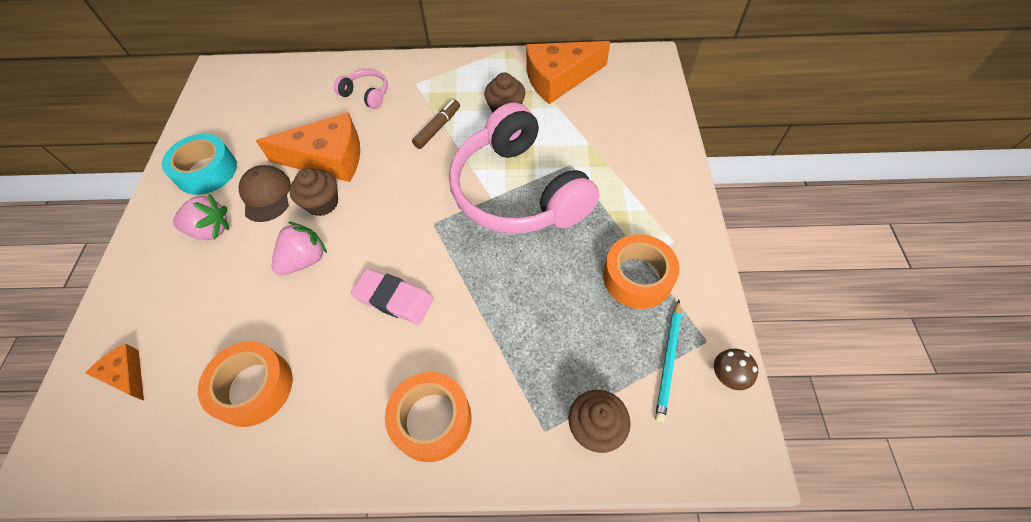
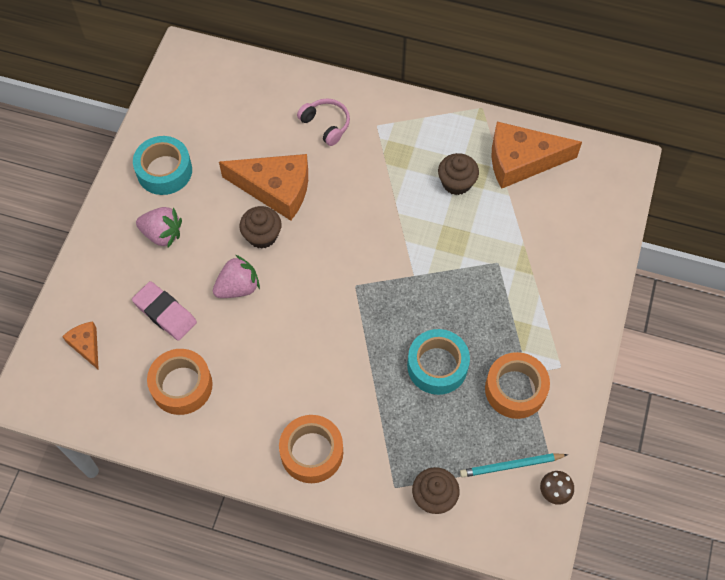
camera: 15 degrees right, 5 degrees up
brown cap [239,165,291,222] -> none
pink eraser [351,268,434,325] -> pink eraser moved to [132,281,197,341]
brown marker [412,100,460,149] -> none
pink headphones [449,102,600,234] -> none
turquoise pencil [655,300,681,423] -> turquoise pencil turned 45 degrees clockwise [460,453,568,478]
none -> turquoise tape [407,329,470,395]

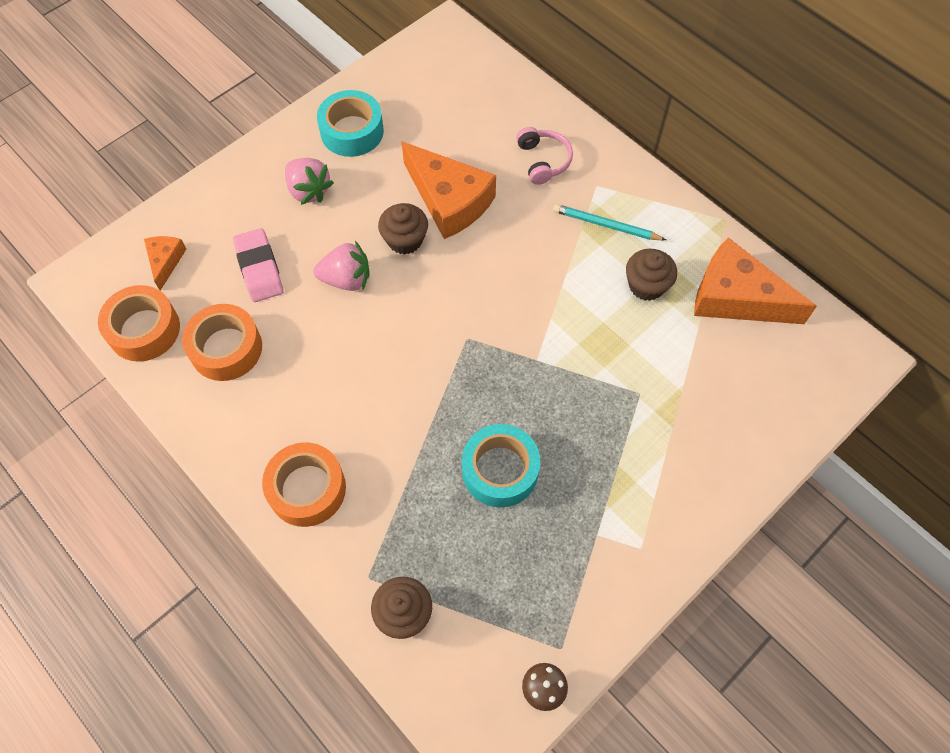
camera: 30 degrees right, 0 degrees up
turquoise pencil [460,453,568,478] -> turquoise pencil moved to [553,204,666,240]
orange tape [485,352,550,419] -> orange tape moved to [98,285,180,362]

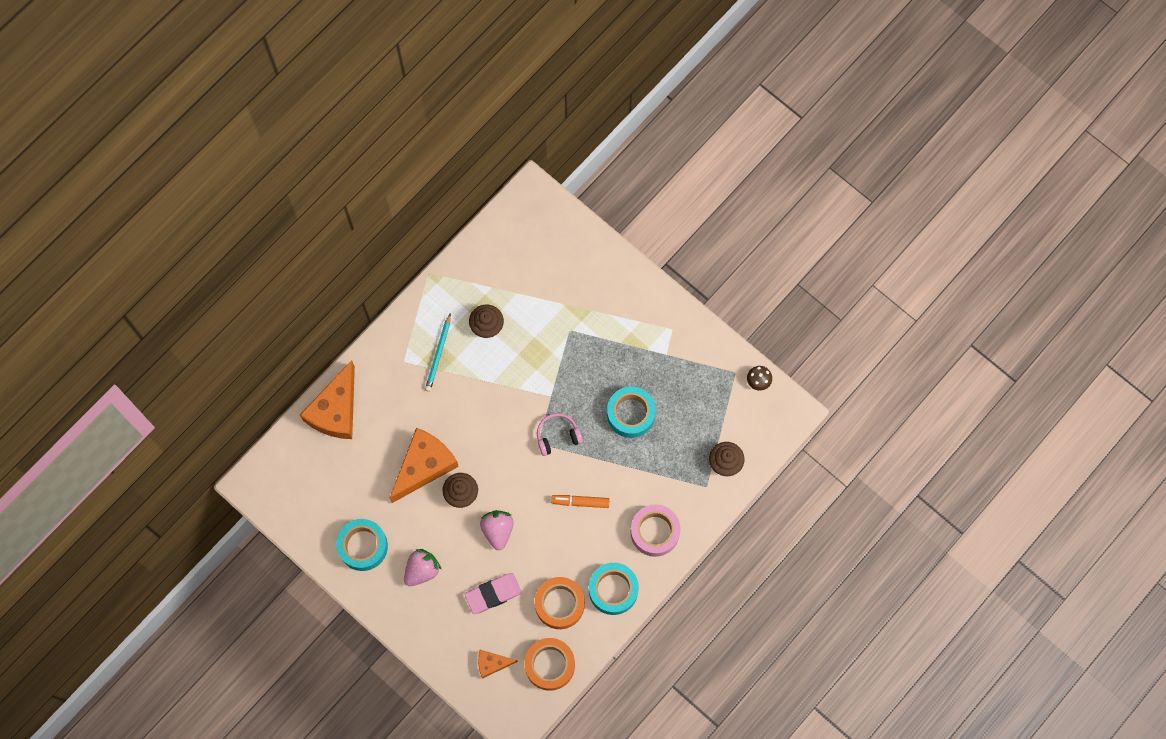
camera: 95 degrees left, 10 degrees up
orange tape [262,442,346,527] -> pink tape [631,504,681,557]
pink headphones [516,127,573,185] -> pink headphones moved to [537,413,583,456]
orange cheese [694,238,817,324] -> orange cheese moved to [300,360,355,439]
none -> orange marker [551,495,610,508]
none -> turquoise tape [589,563,639,615]

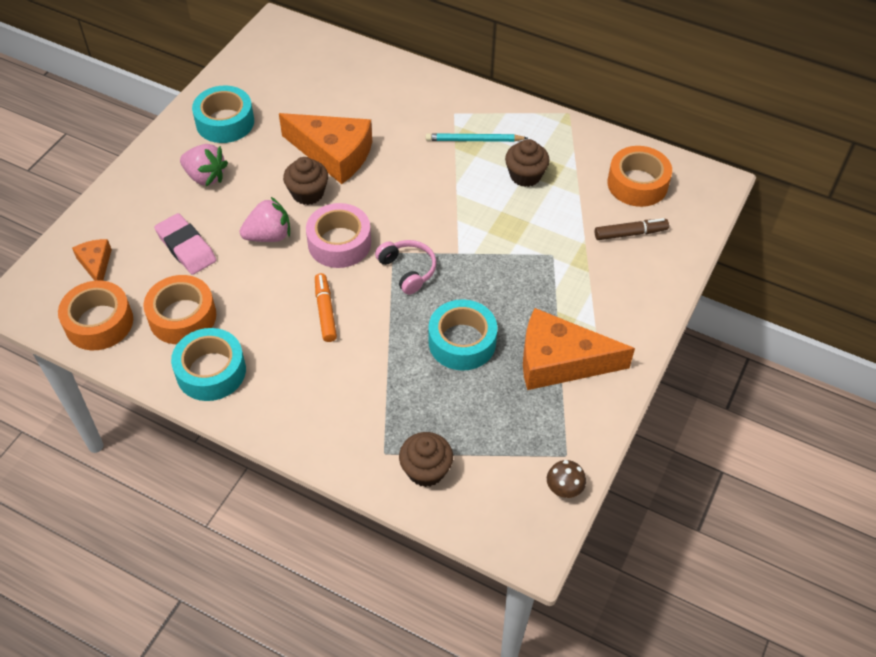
camera: 75 degrees right, 20 degrees down
orange cheese [300,360,355,439] -> orange cheese moved to [523,308,635,390]
pink tape [631,504,681,557] -> pink tape moved to [306,203,371,268]
none -> brown marker [595,218,669,240]
none -> orange tape [608,146,672,207]

